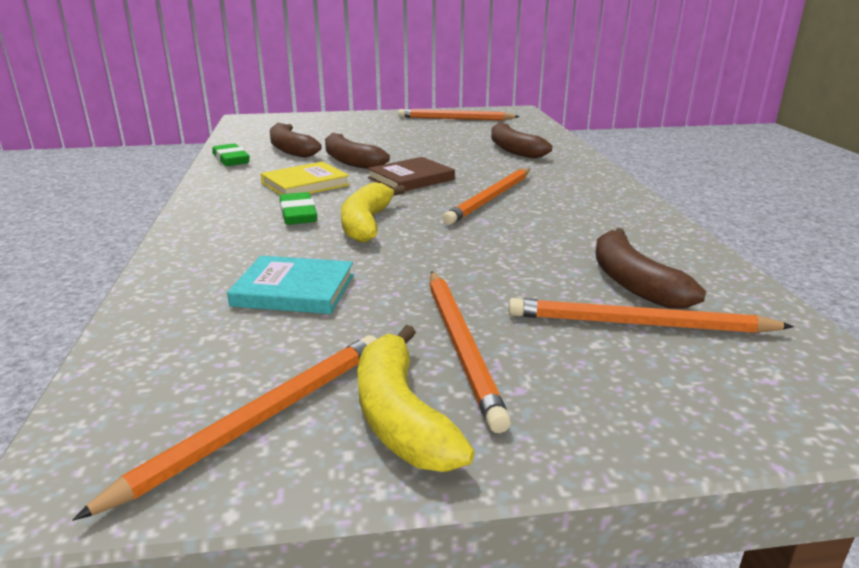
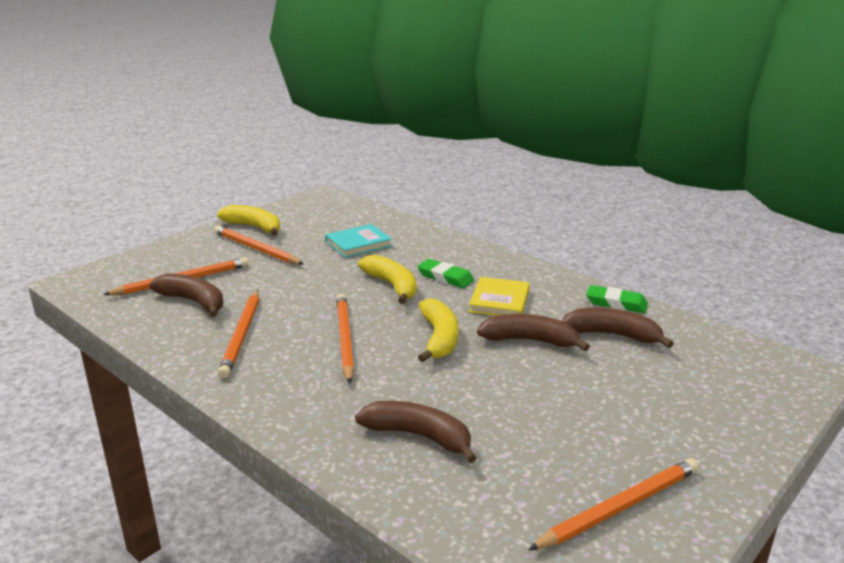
camera: 140 degrees right, 0 degrees up
orange pencil [72,335,377,521] -> orange pencil moved to [218,290,259,378]
brown book [367,157,455,191] -> yellow banana [418,298,459,362]

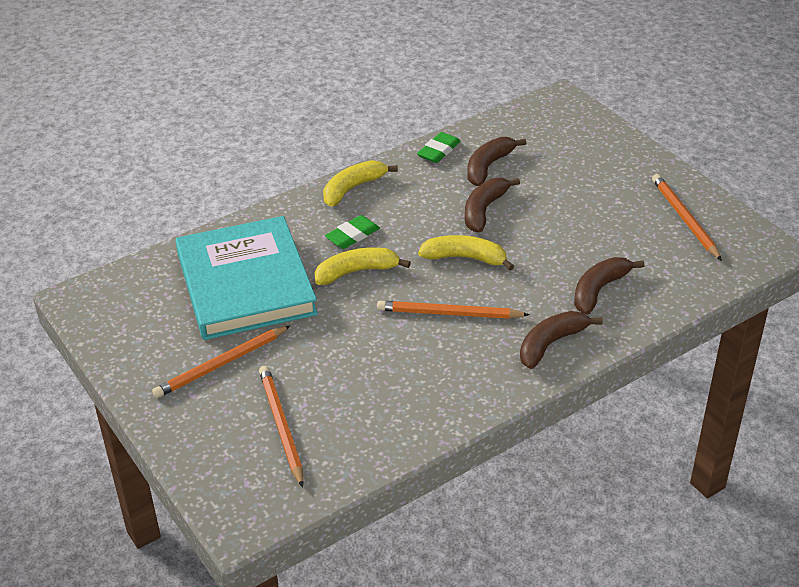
camera: 75 degrees left, 15 degrees up
brown banana [149,273,223,317] -> brown banana moved to [520,311,603,369]
yellow banana [217,205,280,236] -> yellow banana moved to [323,160,398,207]
orange pencil [218,290,259,378] -> none
turquoise book [325,224,392,258] -> turquoise book [176,216,318,340], size x2.26
yellow book [469,277,530,316] -> none

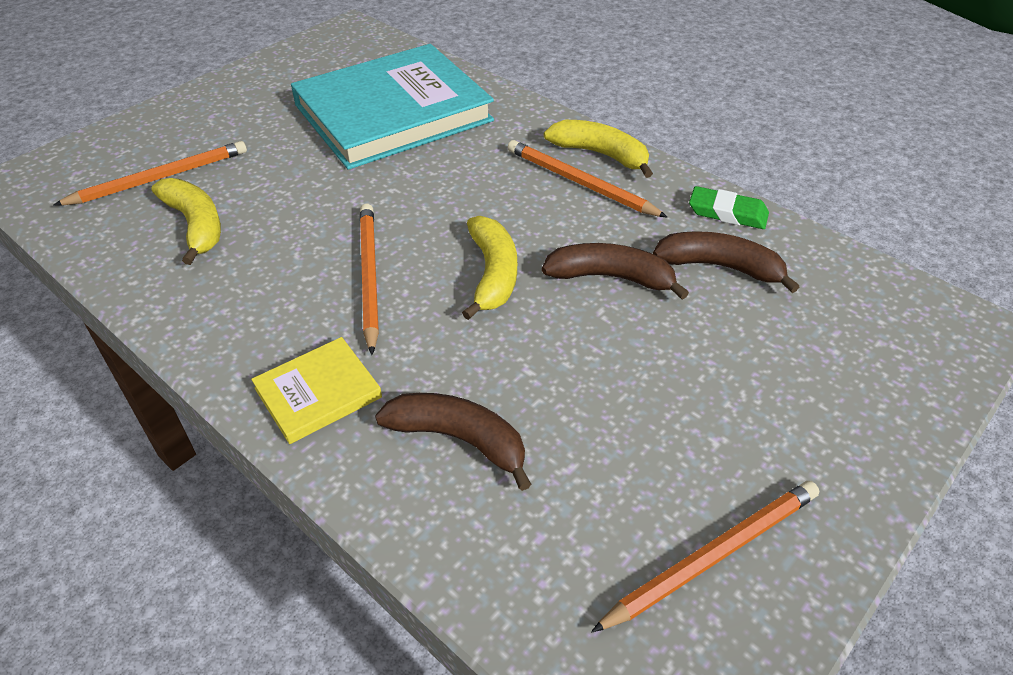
camera: 75 degrees right, 5 degrees up
orange pencil [152,325,291,398] -> orange pencil moved to [508,140,667,217]
yellow banana [314,247,411,285] -> yellow banana moved to [151,178,221,265]
green eraser [325,215,380,249] -> none
brown banana [520,311,603,369] -> yellow book [251,337,382,444]

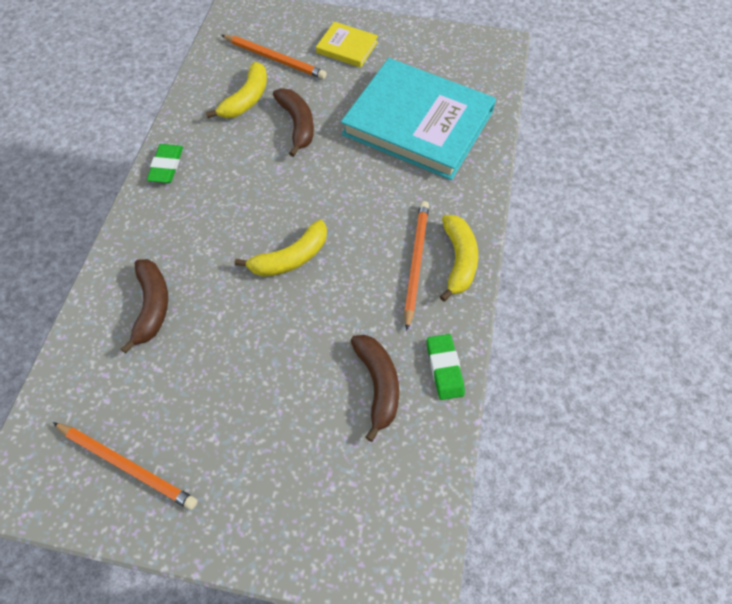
camera: 60 degrees right, 15 degrees up
yellow book [251,337,382,444] -> yellow book moved to [316,22,378,68]
orange pencil [360,204,379,355] -> none
brown banana [542,243,689,300] -> brown banana moved to [273,88,314,157]
none -> green eraser [147,144,183,183]

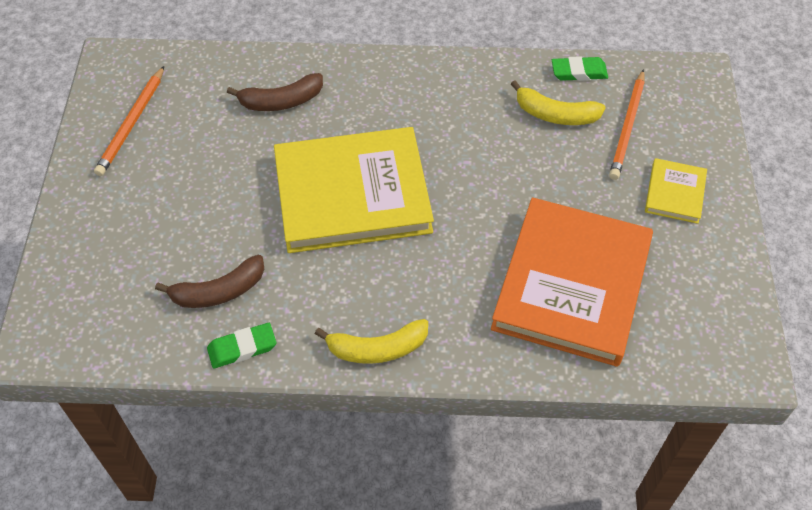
camera: 80 degrees right, 5 degrees down
green eraser [147,144,183,183] -> green eraser moved to [552,56,608,81]
yellow banana [235,220,327,277] -> yellow book [274,127,434,253]
brown banana [273,88,314,157] -> none
turquoise book [341,58,496,180] -> orange book [491,197,653,367]
orange pencil [404,201,429,331] -> none

